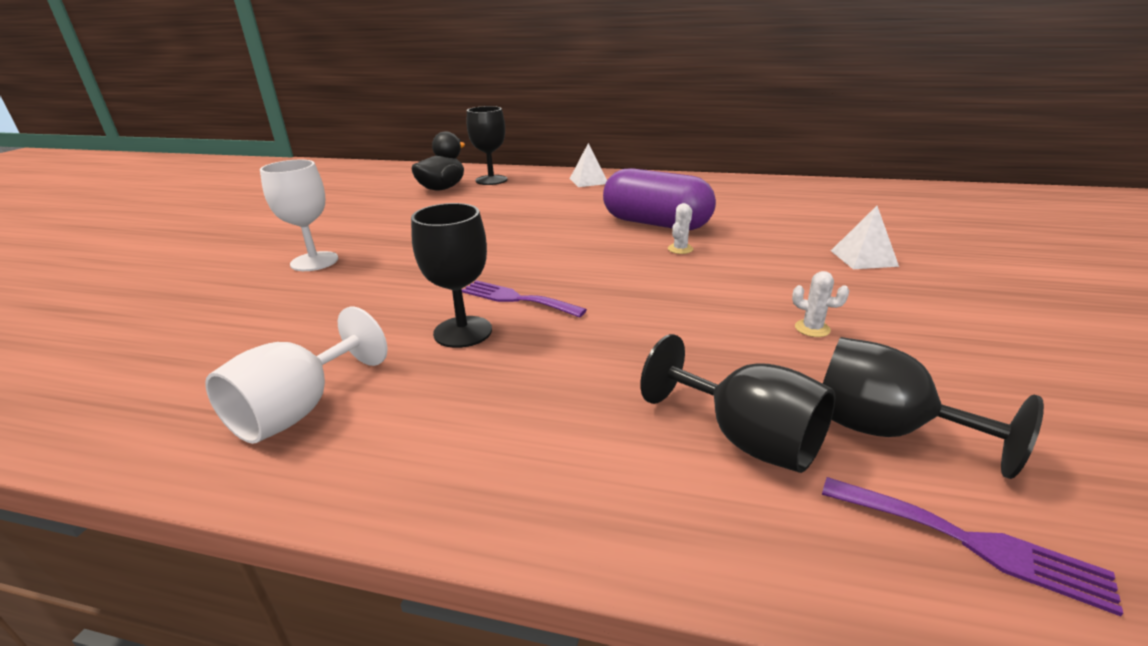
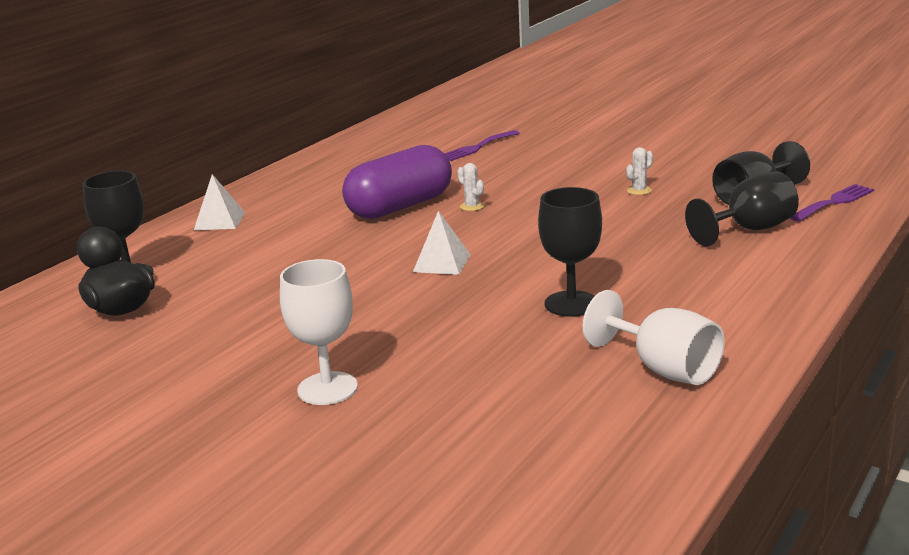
camera: 70 degrees left, 5 degrees down
purple fork [462,280,587,318] -> purple fork moved to [444,130,520,161]
white pyramid [831,206,899,269] -> white pyramid moved to [413,211,471,275]

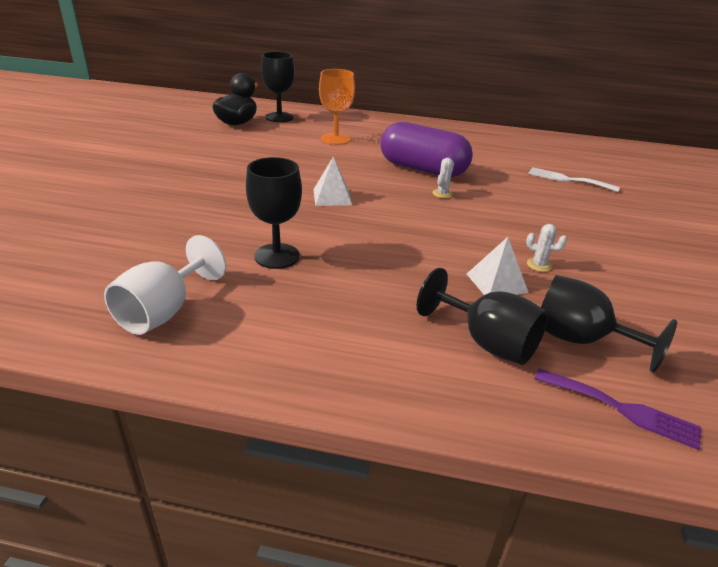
camera: 65 degrees right, 10 degrees up
white pyramid [194,174,245,230] -> white pyramid moved to [467,237,529,295]
white goblet [280,259,358,405] -> none
purple fork [444,130,520,161] -> white fork [528,167,620,192]
none -> orange goblet [319,69,355,145]

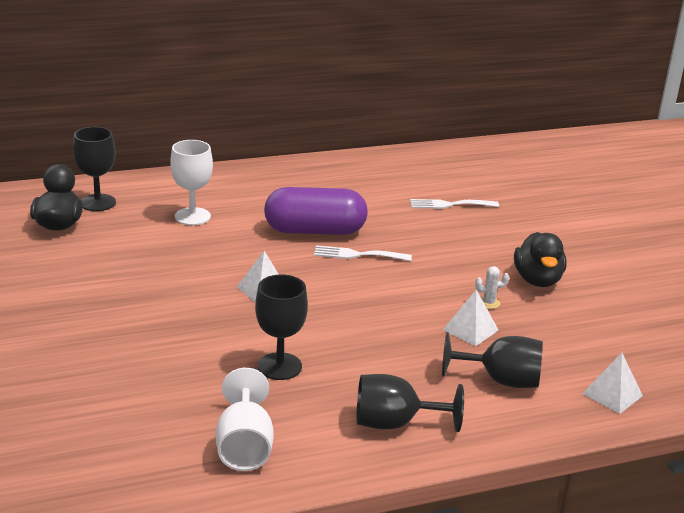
camera: 30 degrees left, 5 degrees down
orange goblet [319,69,355,145] -> white goblet [170,140,213,226]
white cactus [433,158,454,198] -> white fork [314,245,412,261]
purple fork [534,368,701,450] -> white pyramid [582,353,643,414]
black goblet [541,275,677,372] -> black goblet moved to [356,374,464,432]
none -> black duck [514,232,567,287]

